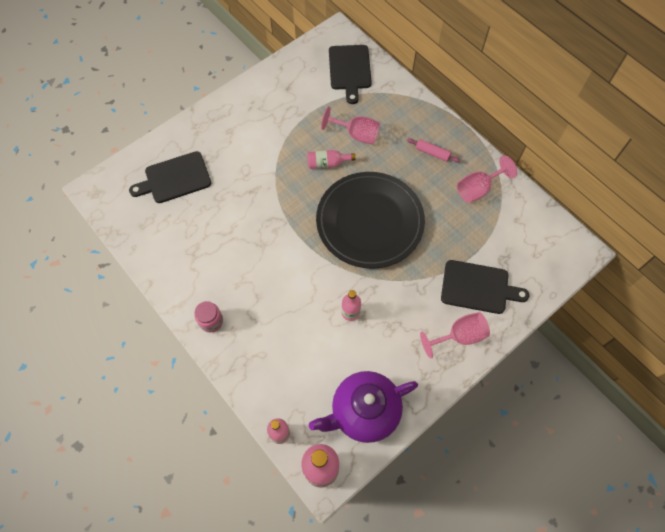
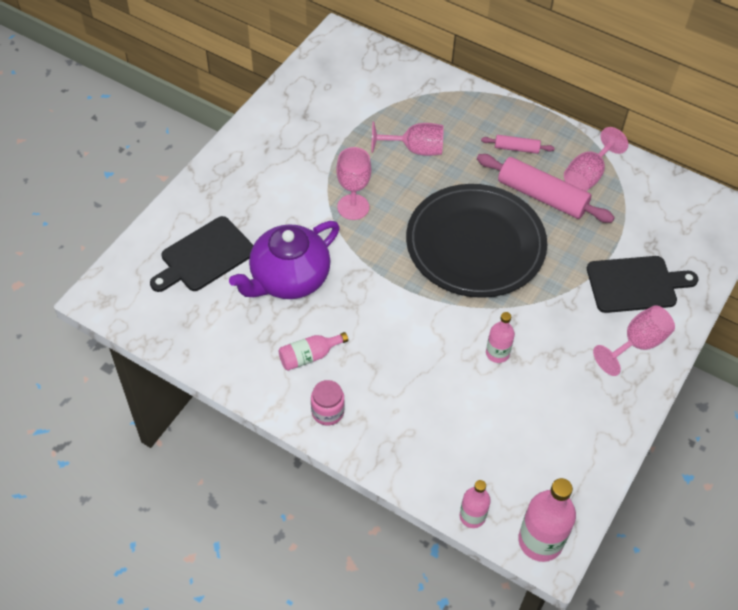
camera: 20 degrees left, 10 degrees down
pink bottle [307,150,356,169] -> pink bottle moved to [278,332,348,371]
purple teapot [309,371,418,443] -> purple teapot moved to [229,221,340,299]
black cutting board [329,45,372,104] -> none
none -> pink goblet [336,147,371,220]
none -> pink rolling pin [477,154,615,223]

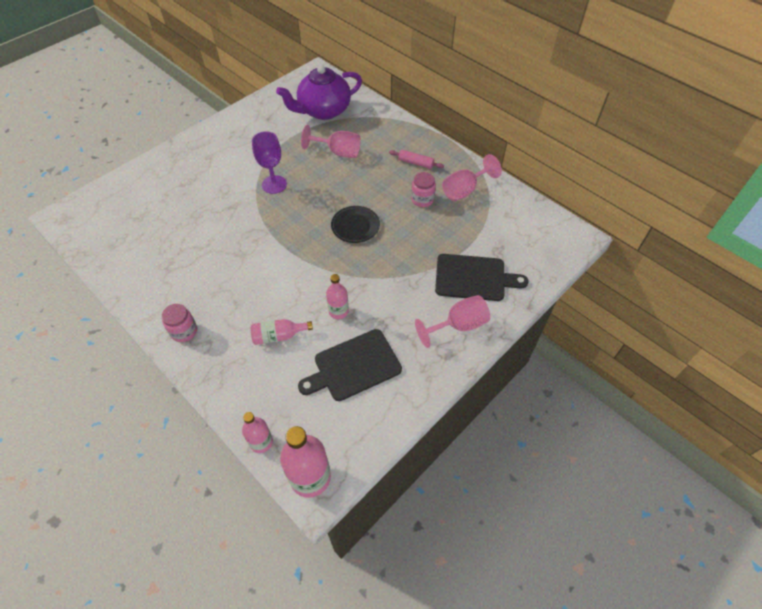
camera: 15 degrees right, 0 degrees up
black cutting board [150,216,254,292] -> black cutting board moved to [298,329,402,401]
purple teapot [229,221,340,299] -> purple teapot moved to [276,65,362,120]
pink bottle [278,332,348,371] -> pink bottle moved to [250,319,313,345]
pink goblet [336,147,371,220] -> purple goblet [252,131,287,194]
black plate [406,184,547,298] -> black plate [331,206,380,243], size x0.43
pink rolling pin [477,154,615,223] -> pink jar [411,172,436,207]

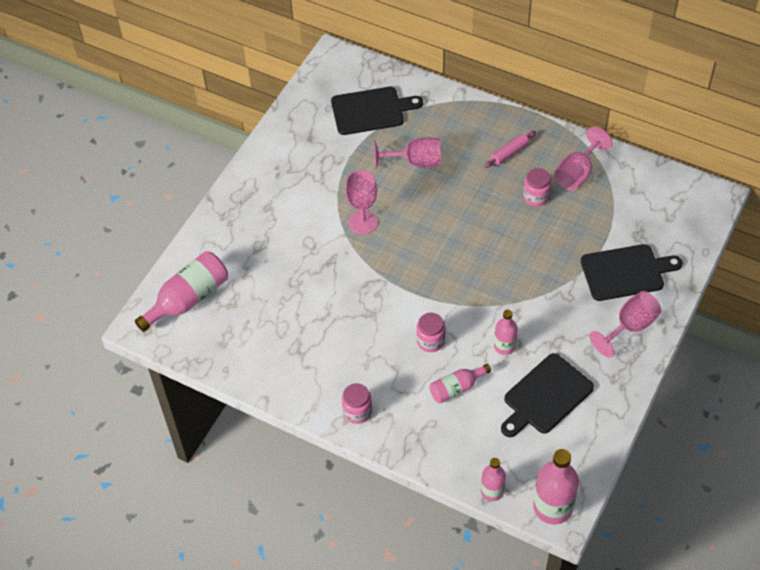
camera: 15 degrees left, 0 degrees up
purple goblet [252,131,287,194] -> pink goblet [345,170,378,235]
purple teapot [276,65,362,120] -> black cutting board [331,87,423,135]
black plate [331,206,380,243] -> none
pink rolling pin [389,150,444,169] -> pink rolling pin turned 45 degrees counterclockwise [484,131,536,168]
none -> pink bottle [135,251,228,332]
none -> pink jar [416,313,445,352]

